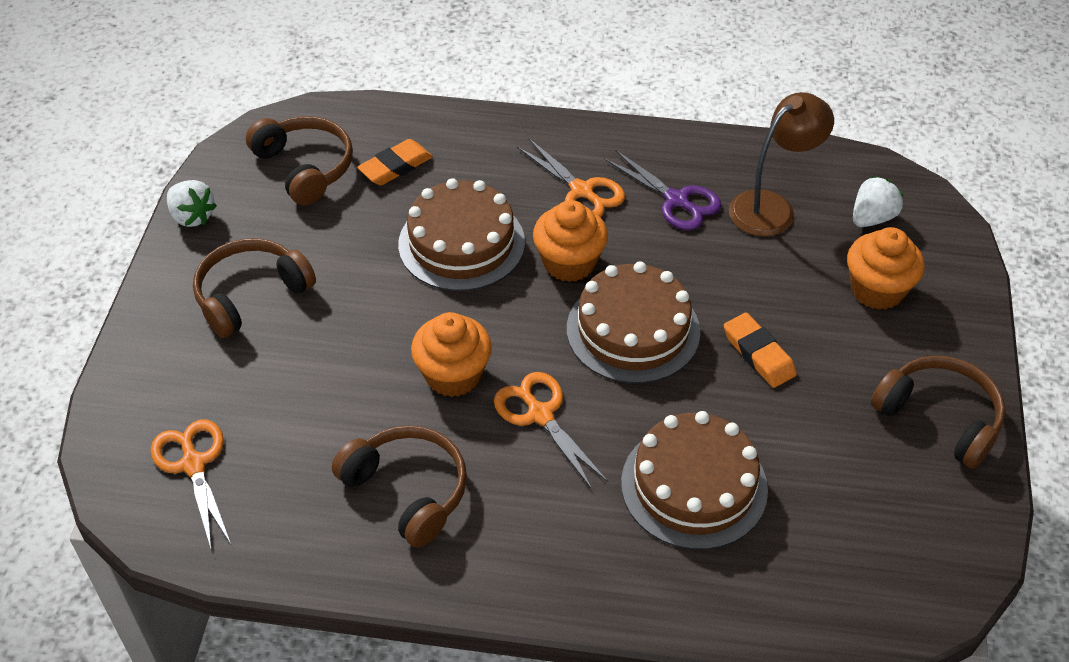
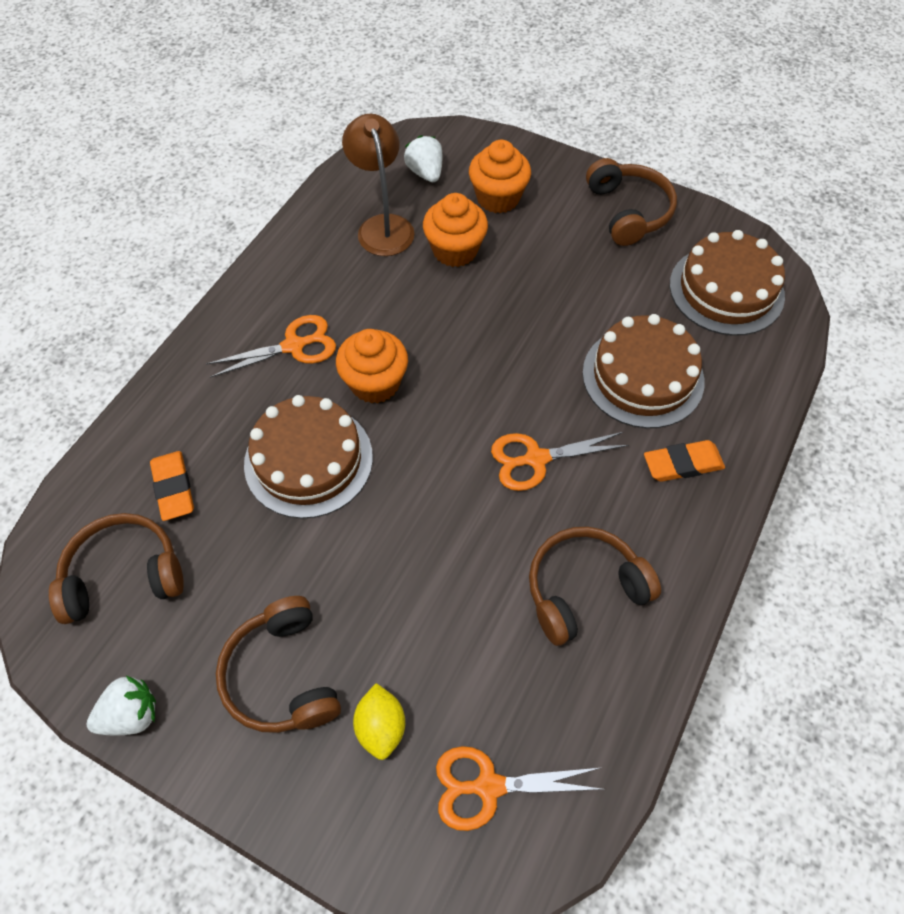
camera: 70 degrees left, 10 degrees up
orange cupcake [411,312,492,397] -> orange cupcake moved to [423,193,488,267]
brown cake [567,261,700,384] -> brown cake moved to [670,230,785,336]
purple scissors [605,150,721,230] -> none
orange eraser [724,313,797,388] -> orange eraser moved to [644,440,725,482]
brown headphones [871,356,1006,469] -> brown headphones turned 105 degrees clockwise [586,158,677,246]
none -> yellow lemon [353,683,405,760]

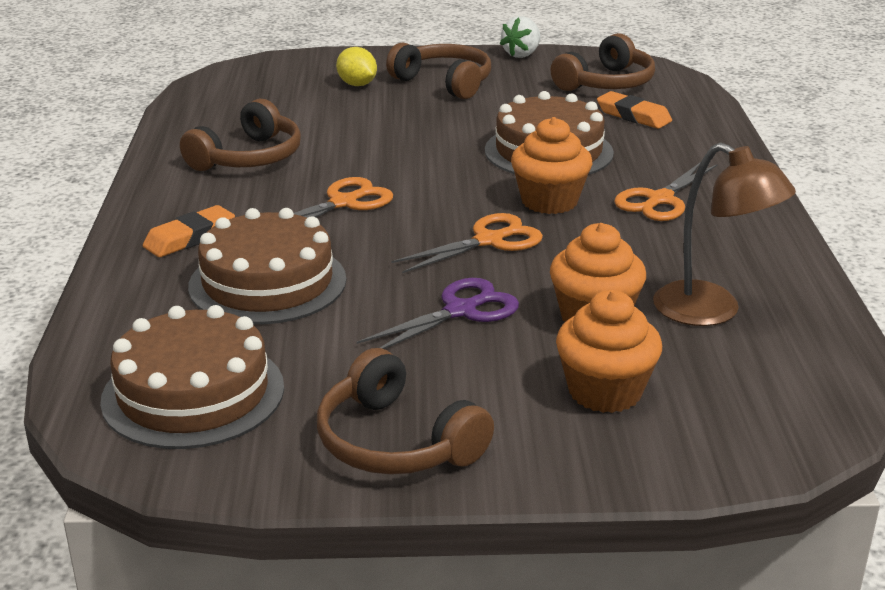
camera: 150 degrees right, 30 degrees down
white strawberry [404,135,442,182] -> none
orange scissors [436,746,603,831] -> orange scissors moved to [391,213,543,273]
none -> purple scissors [357,278,519,349]

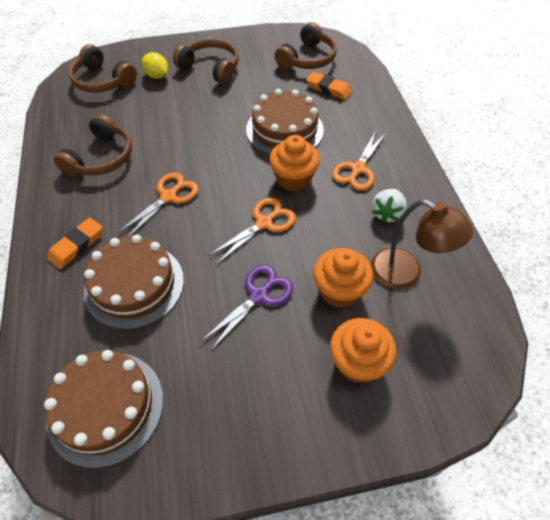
camera: 10 degrees left, 25 degrees up
brown headphones [317,348,494,475] -> brown headphones moved to [68,44,137,93]
white strawberry [500,16,541,58] -> white strawberry moved to [372,189,407,223]

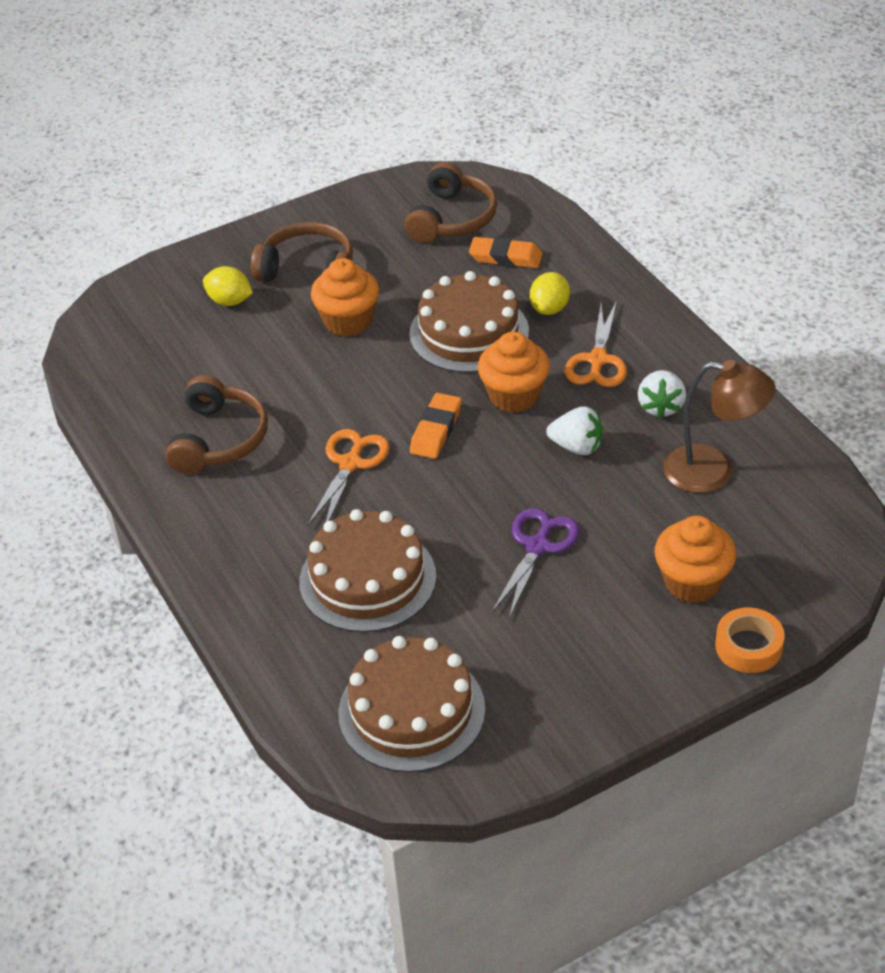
camera: 15 degrees left, 10 degrees down
orange eraser [47,218,103,269] -> orange eraser moved to [410,393,462,459]
brown headphones [68,44,137,93] -> none
orange scissors [209,198,296,264] -> none
orange cupcake [313,248,373,308] -> orange cupcake moved to [311,258,379,336]
none -> yellow lemon [530,272,570,315]
none -> white strawberry [546,406,603,455]
none -> orange tape [715,607,785,673]

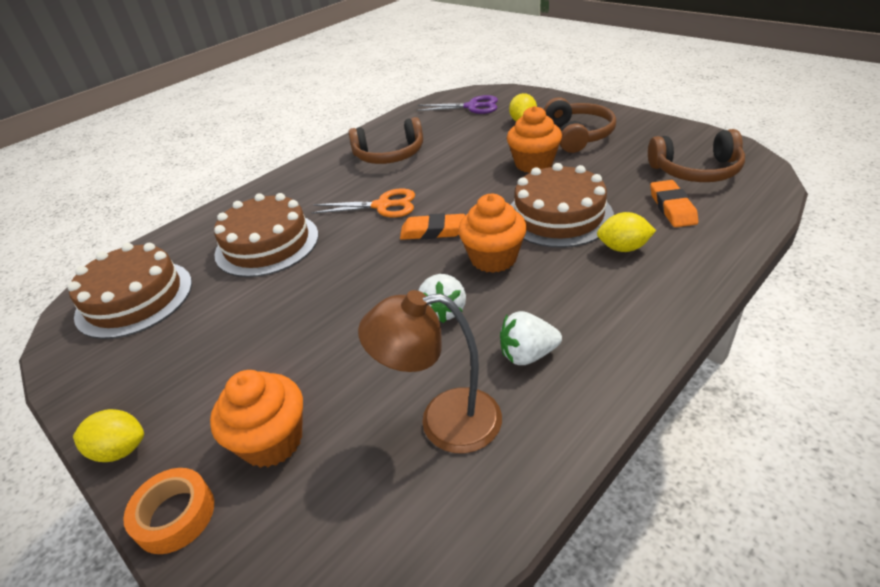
camera: 75 degrees right, 5 degrees down
purple scissors [491,508,580,618] -> purple scissors moved to [416,95,498,114]
orange scissors [565,301,627,387] -> none
brown lamp [663,360,776,493] -> brown lamp turned 90 degrees clockwise [358,290,502,453]
none -> yellow lemon [73,409,144,462]

